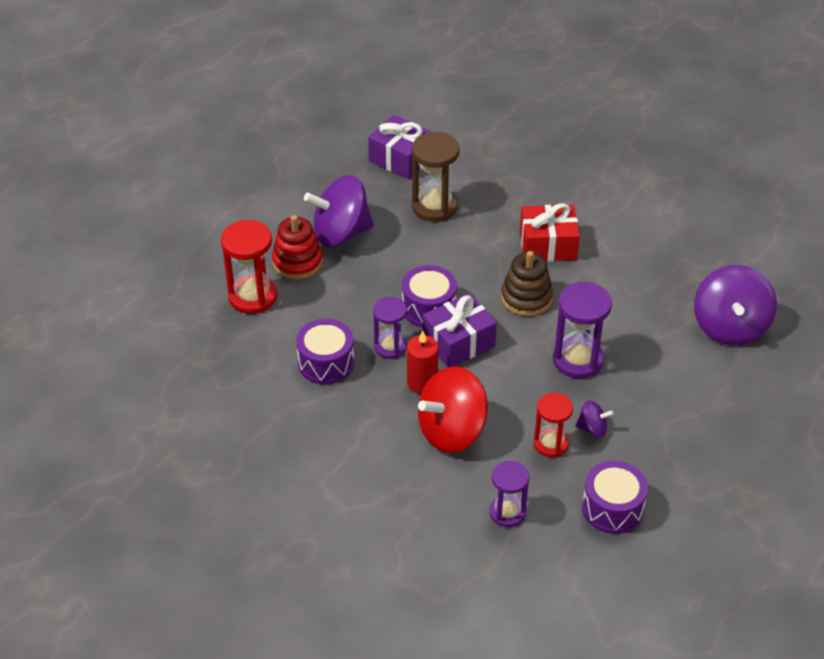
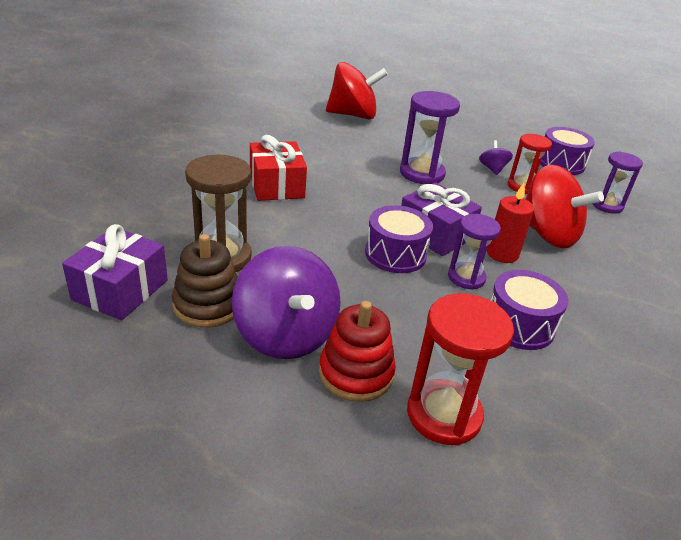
camera: 105 degrees left, 10 degrees down
brown stacking toy [501,251,553,316] -> brown stacking toy moved to [172,234,238,328]
purple spinning top [694,265,777,345] -> red spinning top [326,62,388,120]

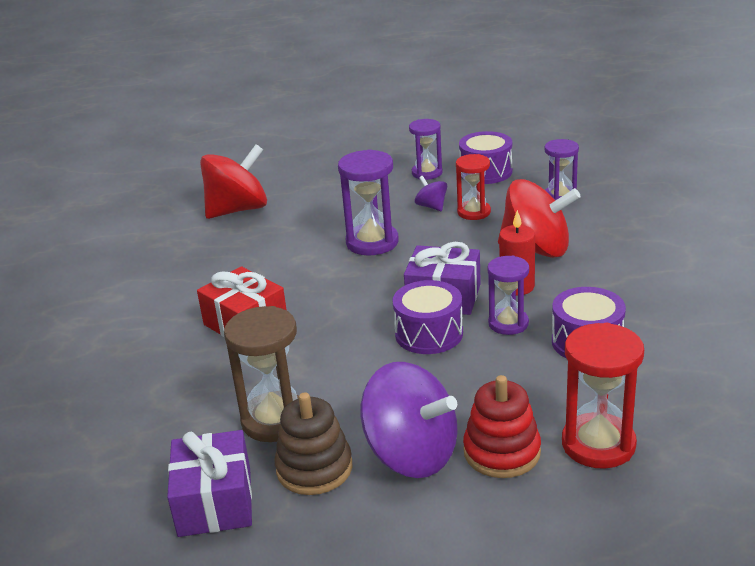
camera: 25 degrees left, 5 degrees down
none -> purple hourglass [409,119,442,180]

